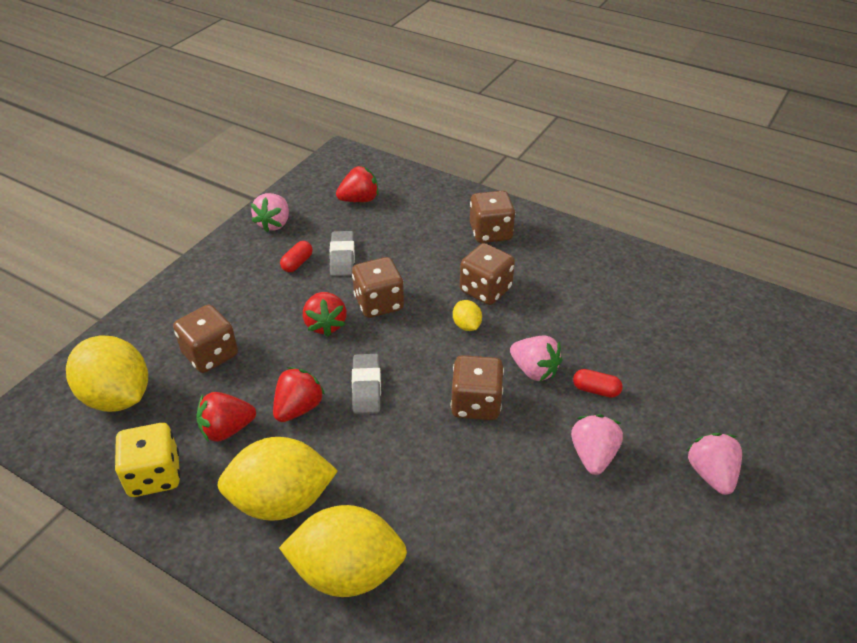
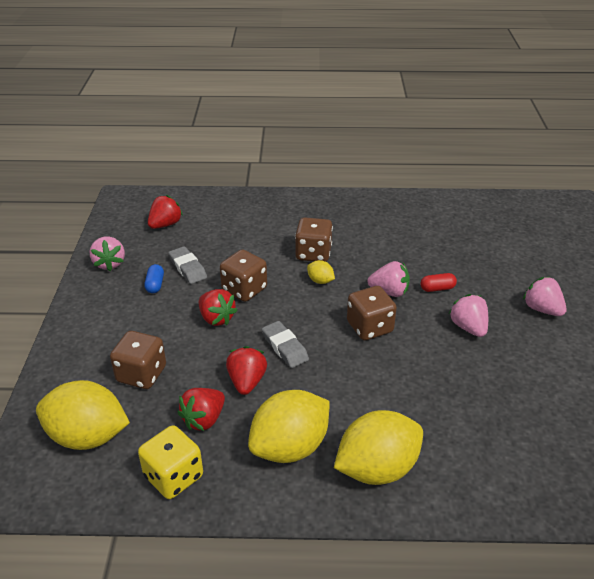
camera: 30 degrees left, 5 degrees down
red capsule [280,241,313,272] -> blue capsule [144,264,164,293]
brown dice [470,191,515,243] -> none

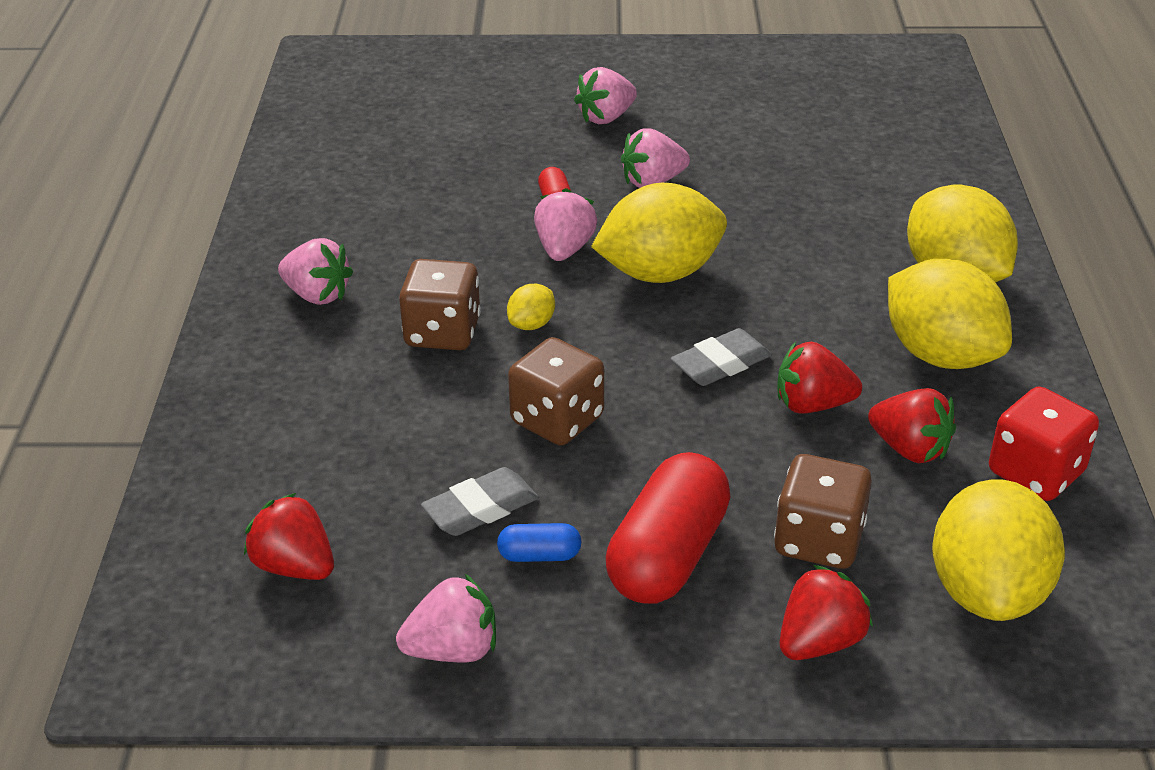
camera: 90 degrees left, 0 degrees up
yellow dice [138,425,203,499] -> red dice [989,387,1099,501]
red strawberry [199,289,238,326] -> red strawberry moved to [780,565,873,660]
brown dice [347,286,397,340] -> yellow lemon [591,183,727,283]
none -> pink strawberry [278,238,353,305]
none -> red capsule [606,452,730,604]

